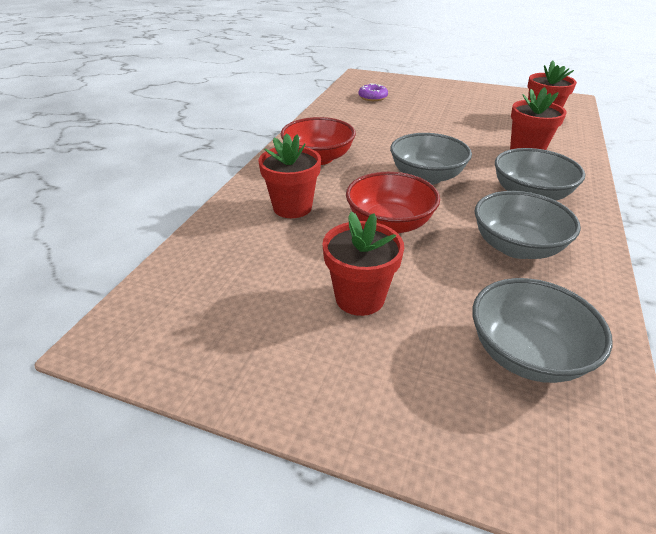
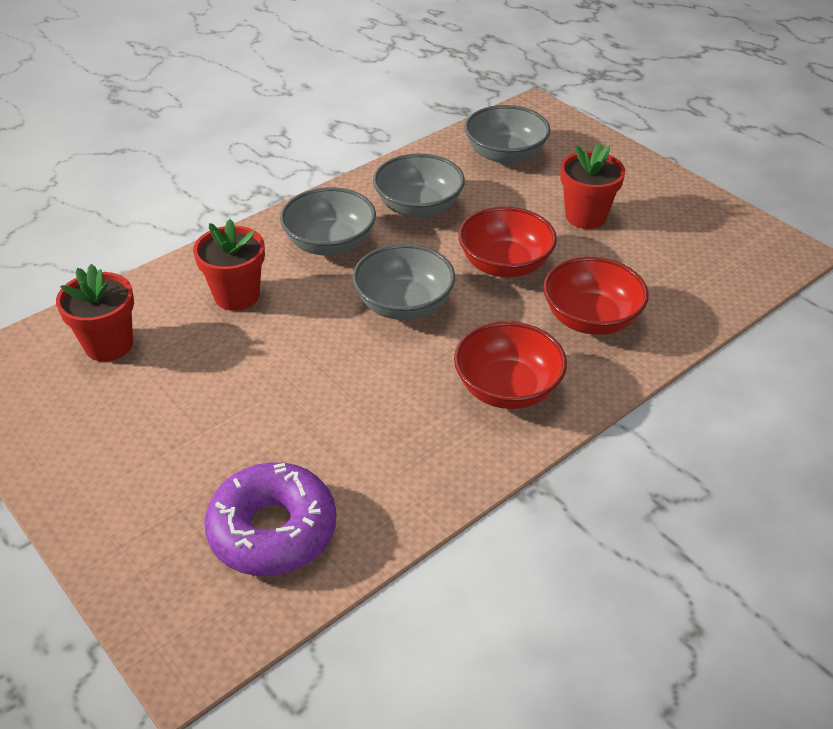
camera: 150 degrees left, 5 degrees up
red flower pot [259,133,321,218] -> red bowl [543,257,649,335]
purple donut [358,83,388,101] -> purple donut [204,462,336,576], size x1.98

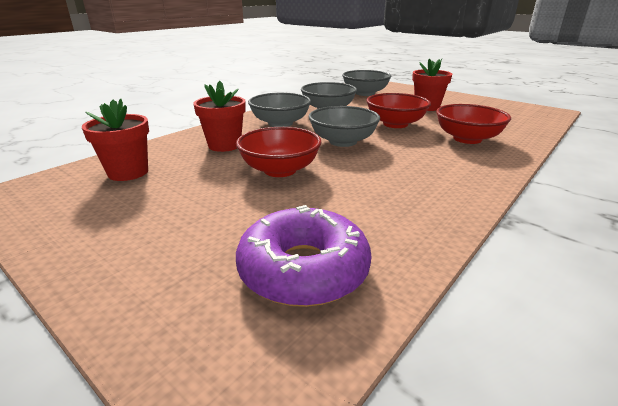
camera: 10 degrees left, 15 degrees down
red bowl [454,321,567,409] -> red bowl moved to [236,127,322,177]

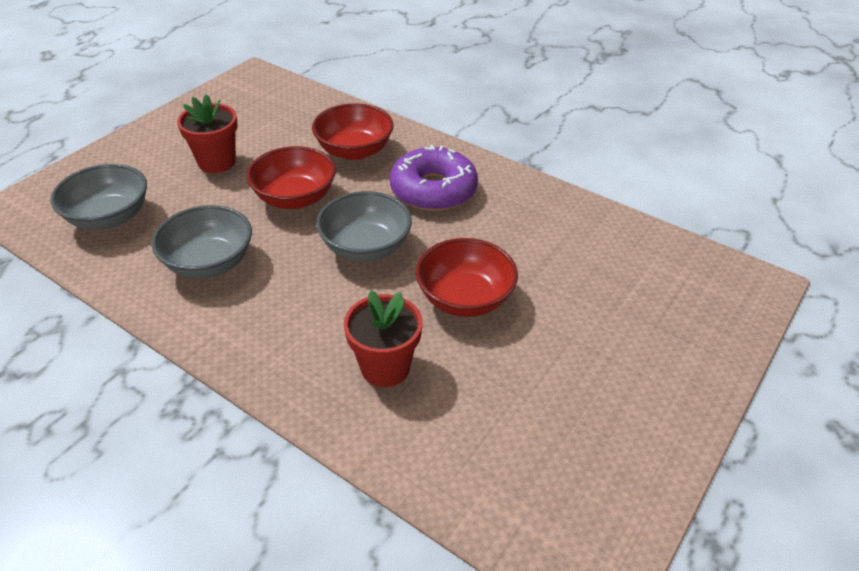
camera: 95 degrees left, 15 degrees up
red flower pot [82,98,149,181] -> none
purple donut [236,205,372,307] -> purple donut moved to [390,145,478,211]
grey bowl [248,93,311,127] -> none

